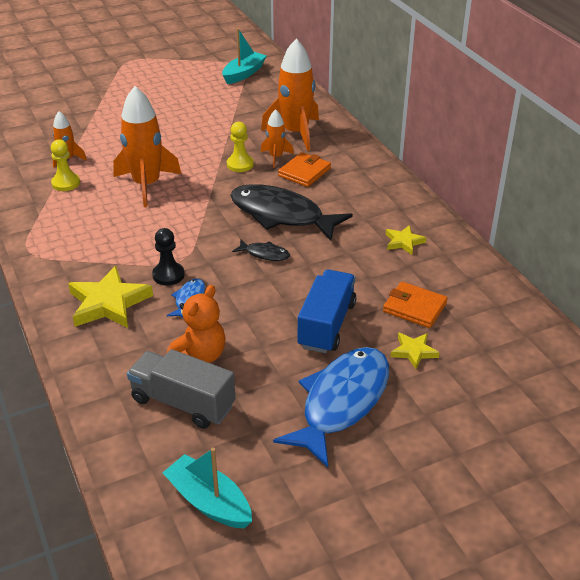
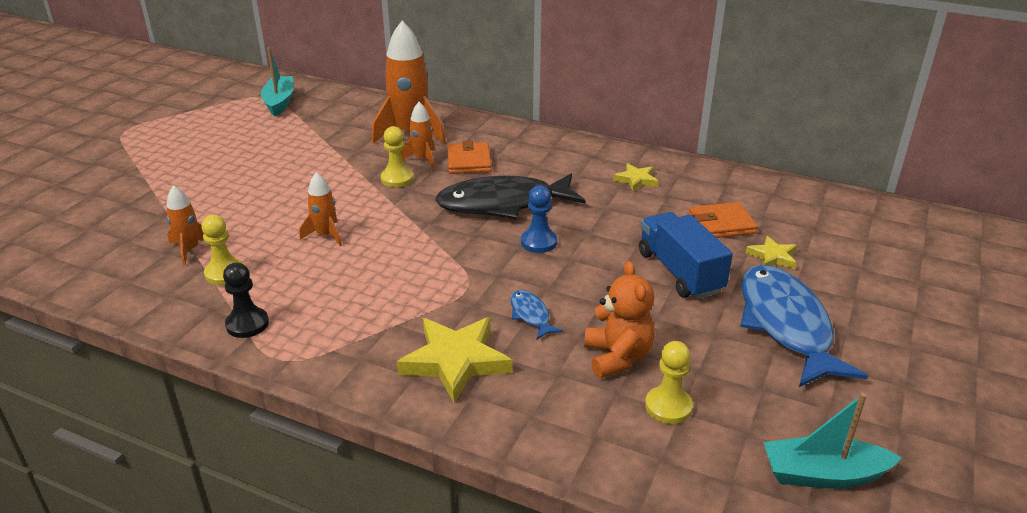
camera: 40 degrees left, 5 degrees down
orange rocket [113,86,181,207] -> orange rocket [300,172,342,246], size x0.52
grey truck [127,349,235,429] -> yellow pawn [645,341,693,424]
black pawn [152,228,185,286] -> black pawn moved to [223,263,269,338]
black fish [232,239,290,261] -> blue pawn [521,186,557,253]

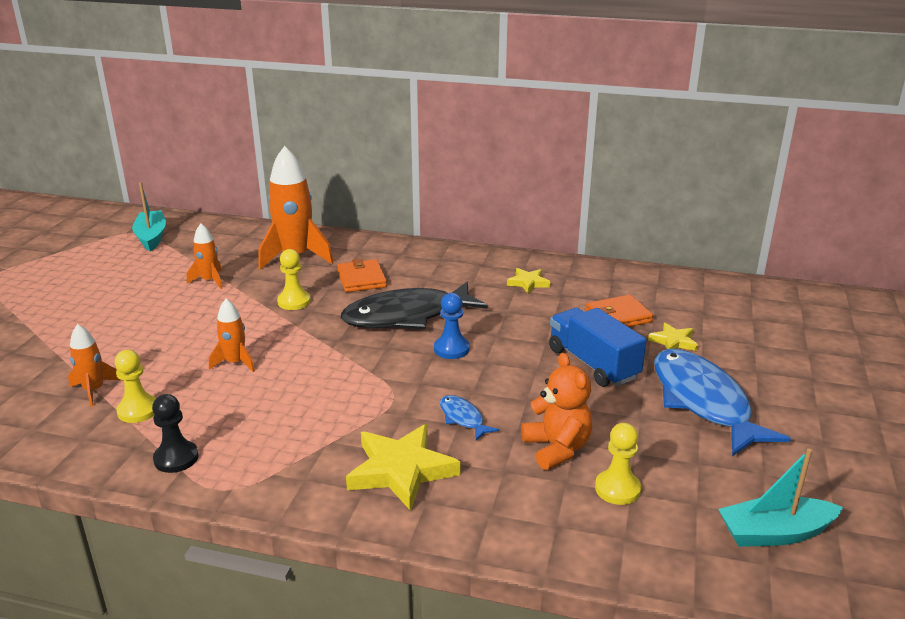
camera: 10 degrees left, 5 degrees down
orange rocket [401,102,435,169] -> orange rocket moved to [187,224,222,289]

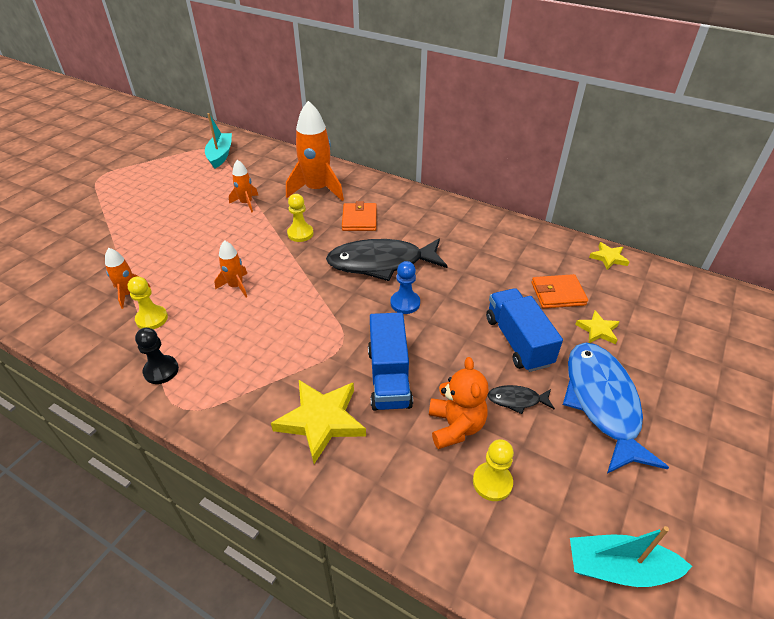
camera: 15 degrees right, 15 degrees up
blue fish [440,395,499,441] -> blue truck [368,312,413,411]
yellow star [507,268,550,294] -> yellow star moved to [589,242,630,270]
none -> black fish [487,385,555,414]

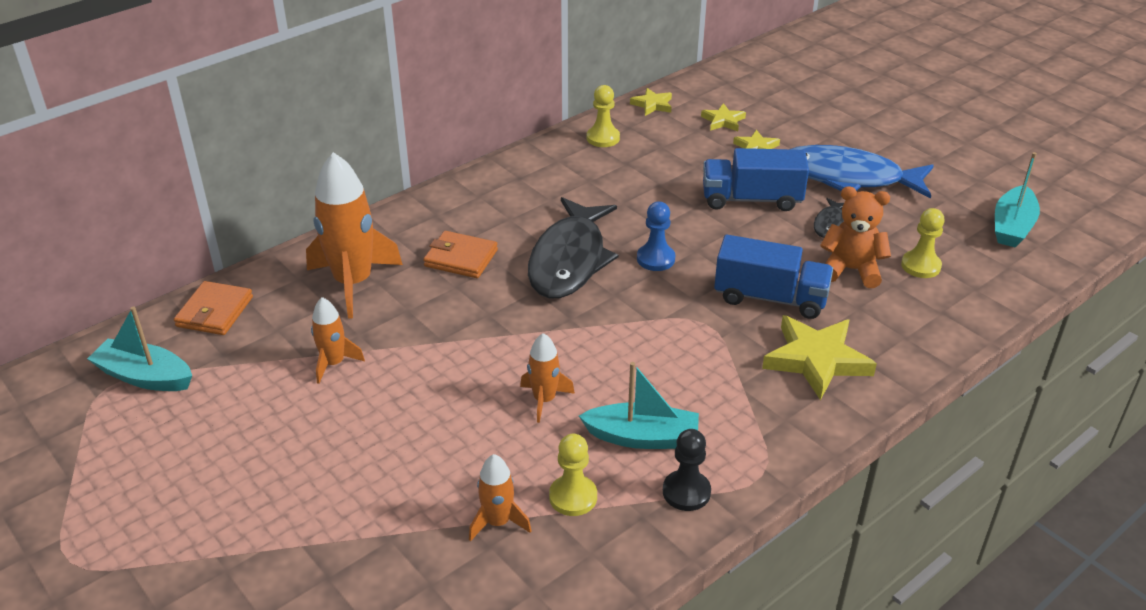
camera: 70 degrees left, 5 degrees down
yellow pawn [287,194,314,242] -> yellow pawn moved to [587,85,620,147]
orange wallet [531,274,588,308] -> orange wallet moved to [174,281,253,335]
none -> turquoise boat [579,362,699,449]
none -> yellow star [701,103,746,131]

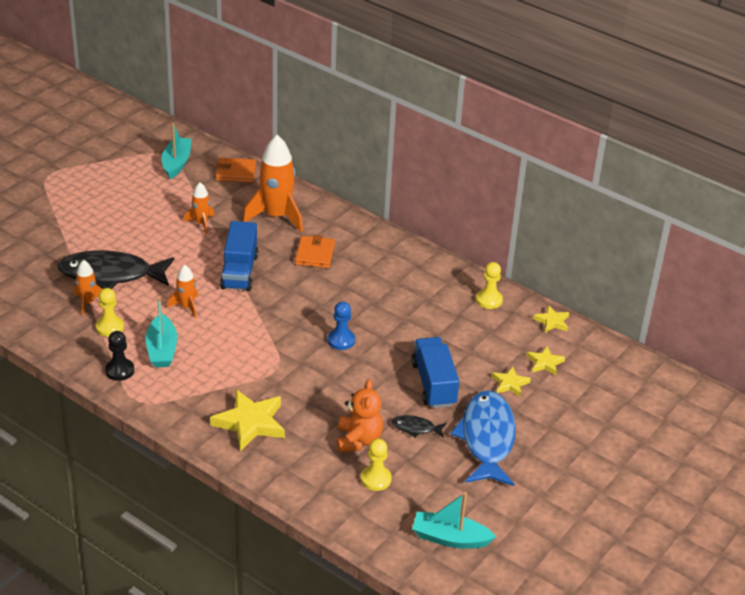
camera: 75 degrees right, 0 degrees up
black fish [528,197,618,299] -> black fish moved to [58,251,174,289]
blue truck [714,235,833,319] -> blue truck moved to [220,221,259,291]

